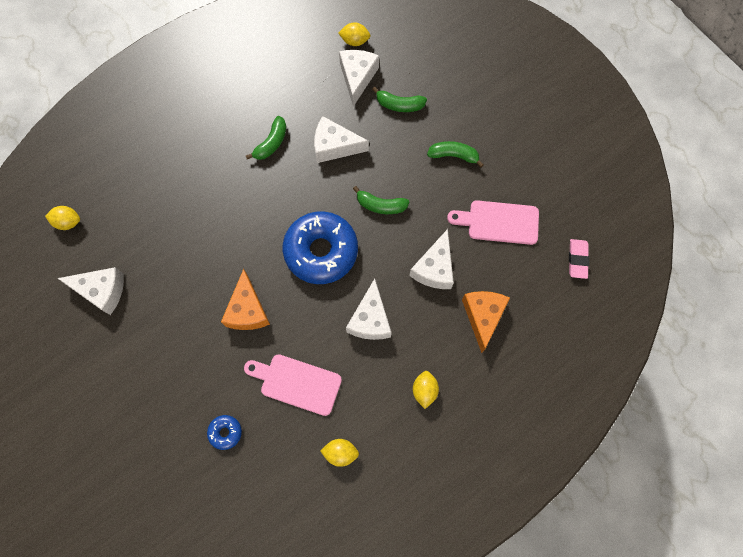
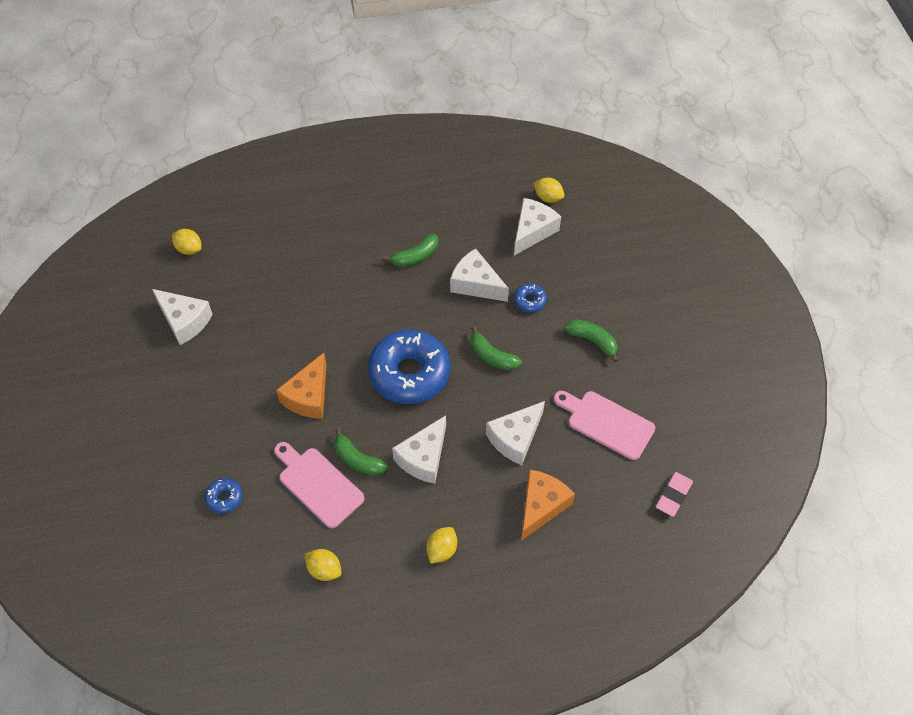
camera: 25 degrees right, 15 degrees down
green banana [372,87,427,112] -> green banana moved to [334,427,388,476]
none -> blue donut [514,283,547,313]

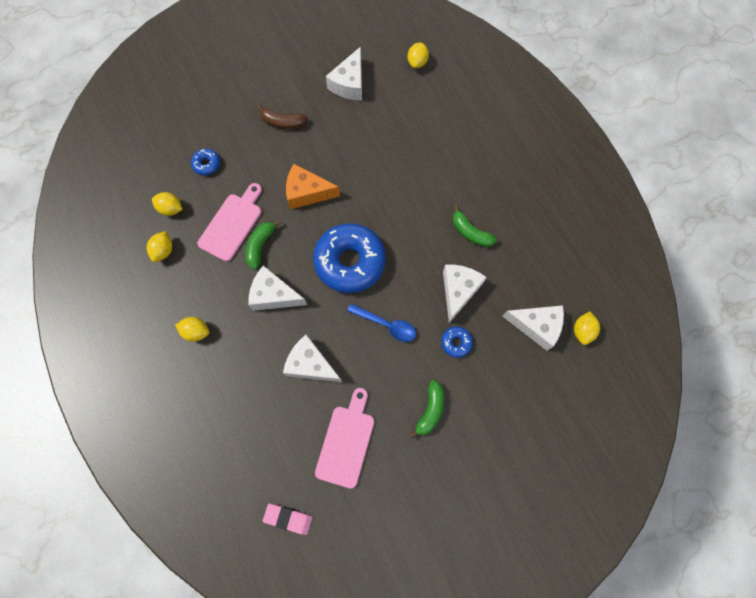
camera: 75 degrees right, 15 degrees up
green banana [471,326,522,371] -> blue spoon [347,303,416,342]
orange cheese [521,469,575,541] -> none
none -> yellow lemon [152,192,183,216]
none -> brown banana [257,105,308,129]

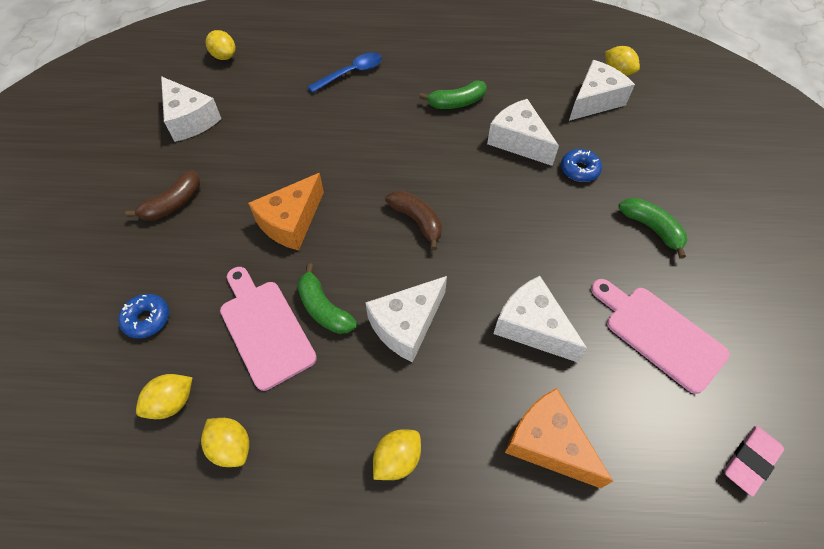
camera: 60 degrees left, 15 degrees down
white cheese [283,335,342,382] -> white cheese turned 75 degrees clockwise [493,276,587,362]
blue donut [313,223,386,293] -> brown banana [385,190,442,250]
blue spoon [347,303,416,342] -> blue spoon moved to [307,52,382,93]
none -> orange cheese [505,388,613,488]

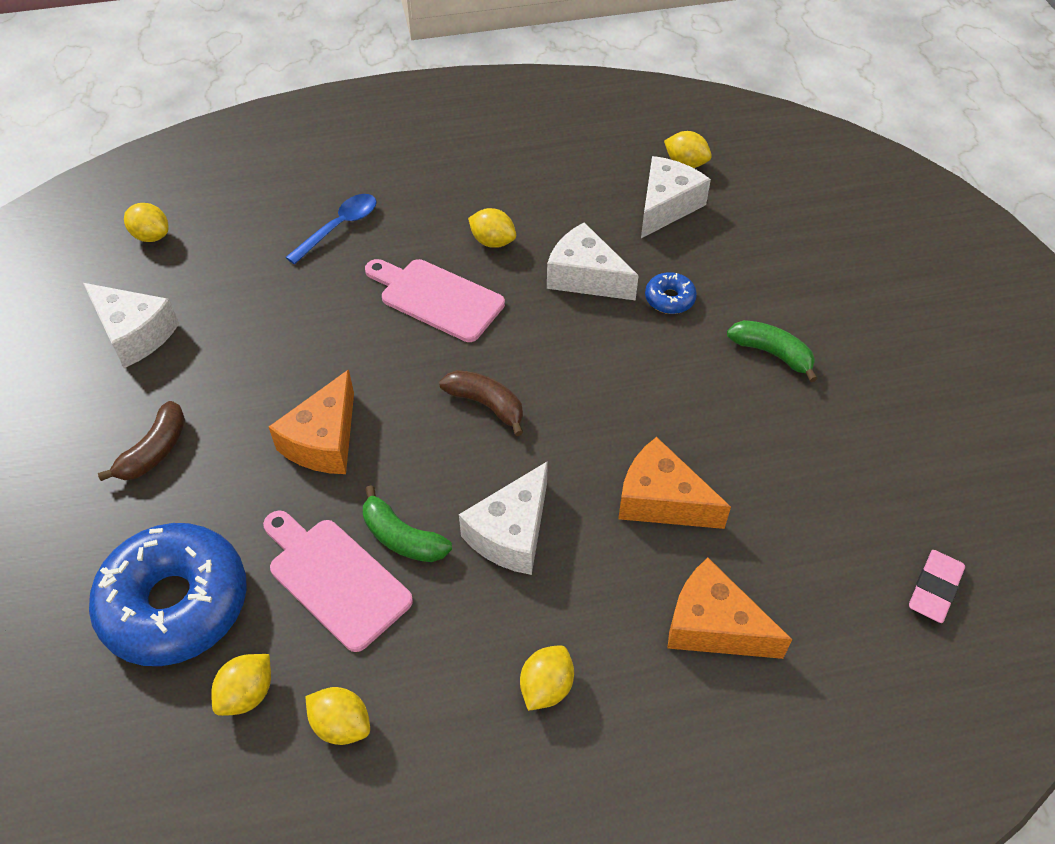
camera: 15 degrees left, 5 degrees down
blue donut [118,294,169,339] -> blue donut [89,523,247,666], size x2.37
green banana [420,80,487,109] -> yellow lemon [468,208,516,248]
white cheese [493,276,587,362] -> orange cheese [618,437,731,529]
pink cutting board [591,279,730,394] -> pink cutting board moved to [365,259,505,342]

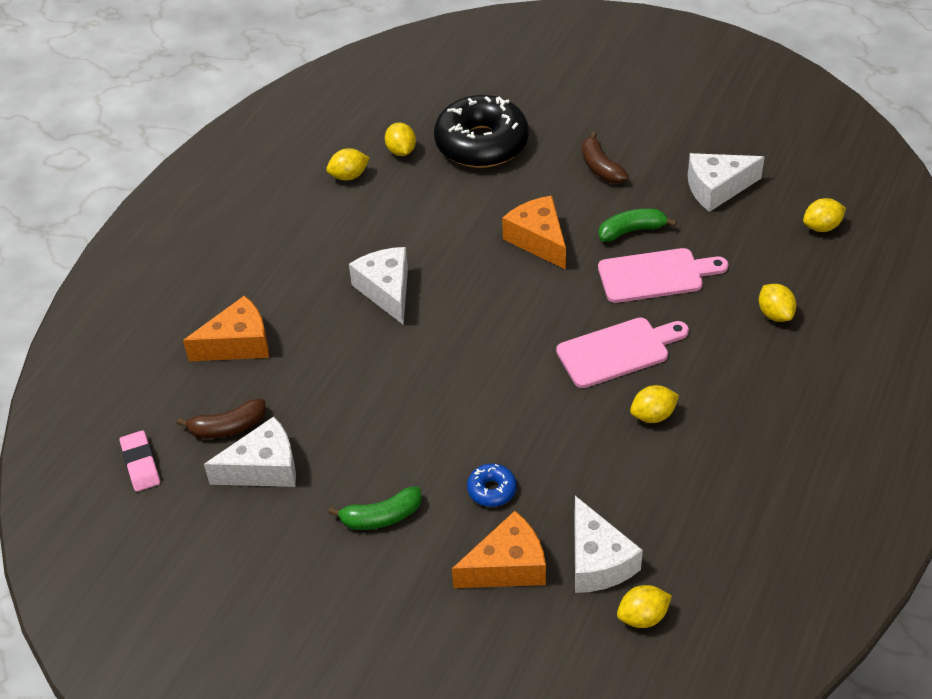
camera: 130 degrees right, 5 degrees down
blue donut [89,523,247,666] -> black donut [434,95,529,168]
pink cutting board [263,510,413,652] -> pink cutting board moved to [598,248,729,303]
blue spoon [285,194,377,264] -> none
green banana [363,485,452,562] -> green banana moved to [598,208,677,242]
brown banana [439,370,523,436] -> brown banana moved to [177,399,266,439]
yellow lemon [520,645,574,711] -> yellow lemon moved to [759,284,796,322]
white cheese [547,222,639,301] -> white cheese moved to [204,416,296,487]
orange cheese [618,437,731,529] -> orange cheese moved to [452,511,546,588]

